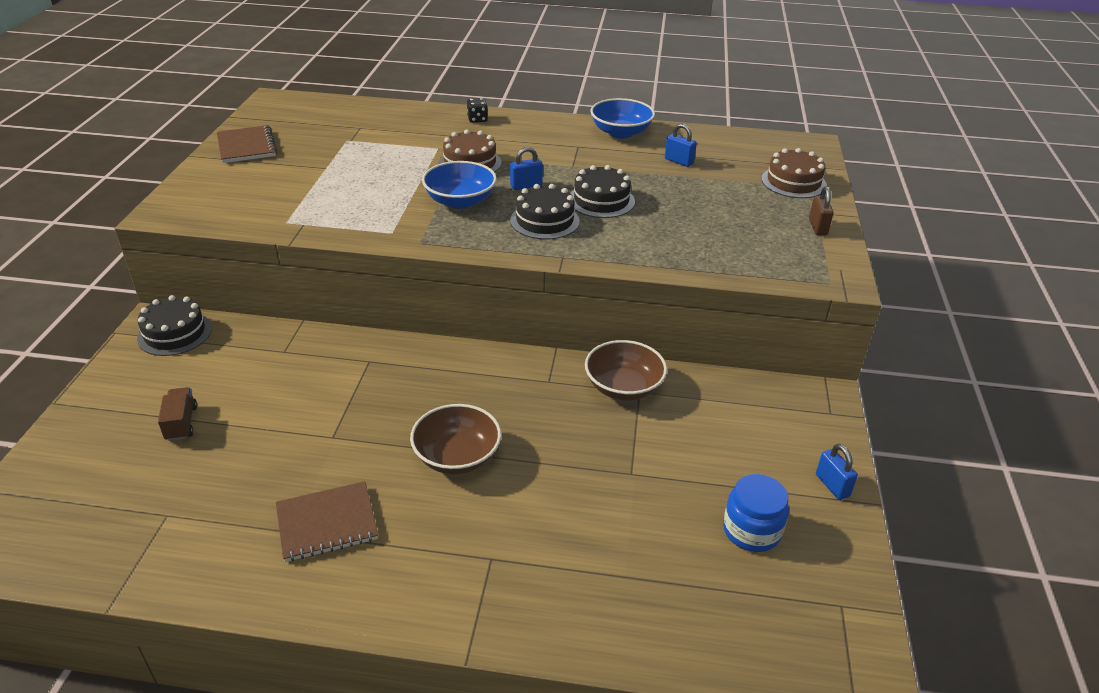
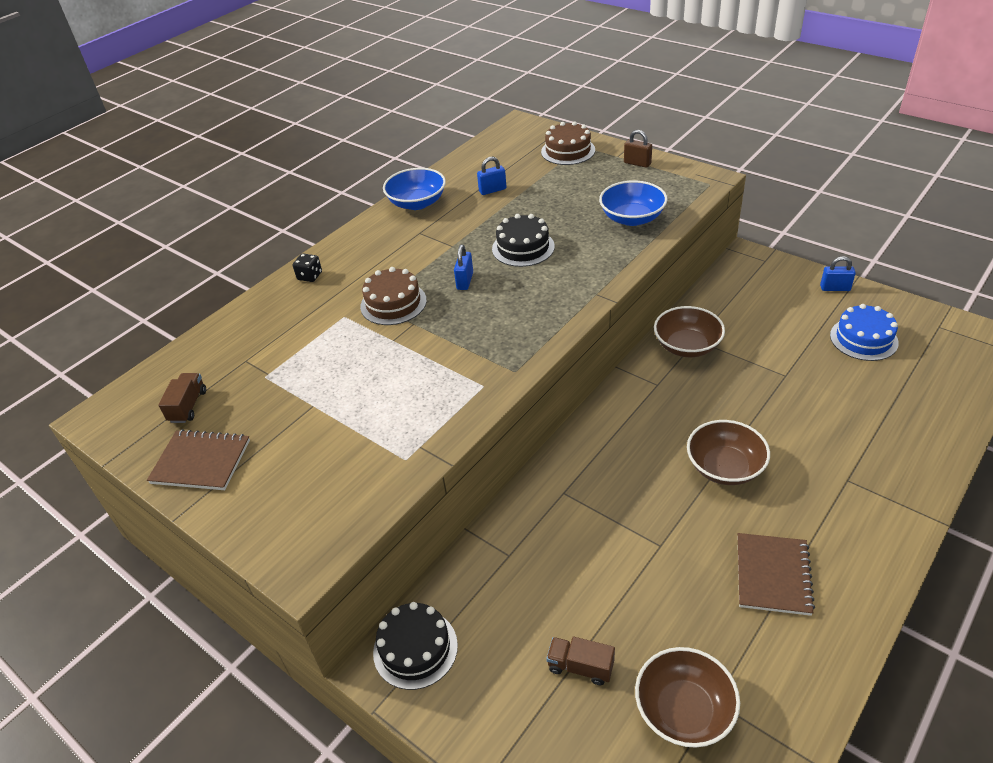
camera: 55 degrees left, 5 degrees up
blue bowl [422,161,497,209] -> blue bowl moved to [599,180,667,226]
black cake [510,184,580,239] -> none
blue jar [723,474,789,552] -> blue cake [830,304,899,361]
none -> brown truck [158,373,206,423]
none -> brown bowl [635,647,740,748]

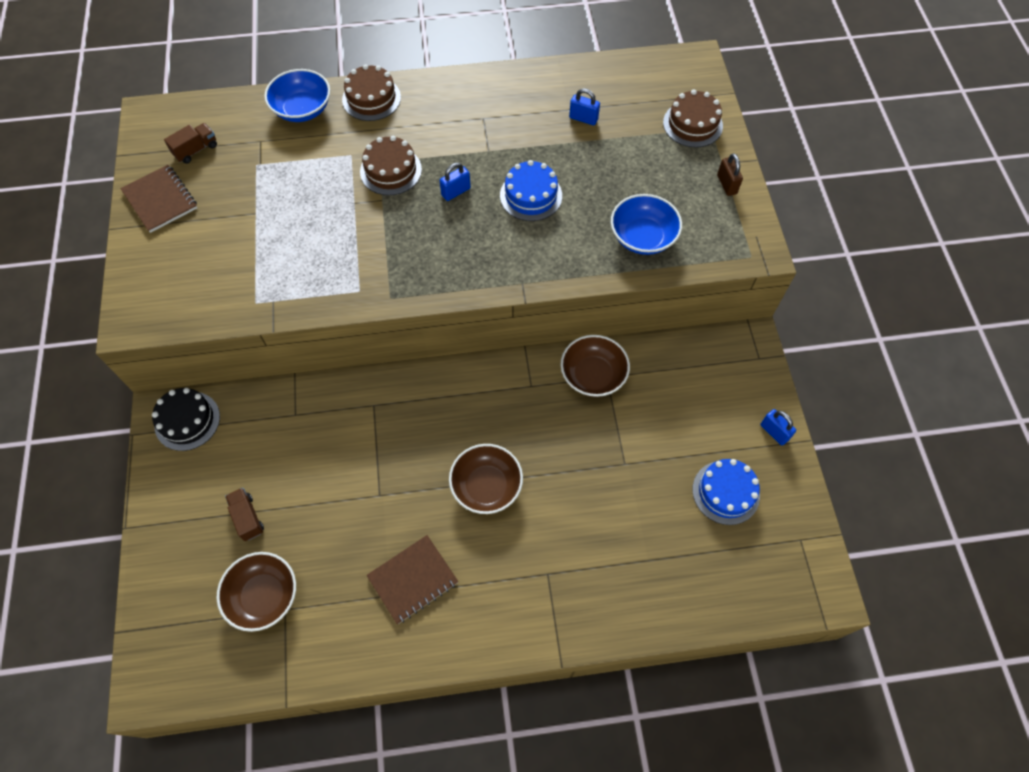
camera: 40 degrees right, 20 degrees up
black dice [293,253,322,282] -> brown cake [342,64,401,121]
blue bowl [383,168,446,210] -> blue bowl moved to [264,69,330,122]
black cake [492,214,555,267] -> blue cake [500,160,562,221]

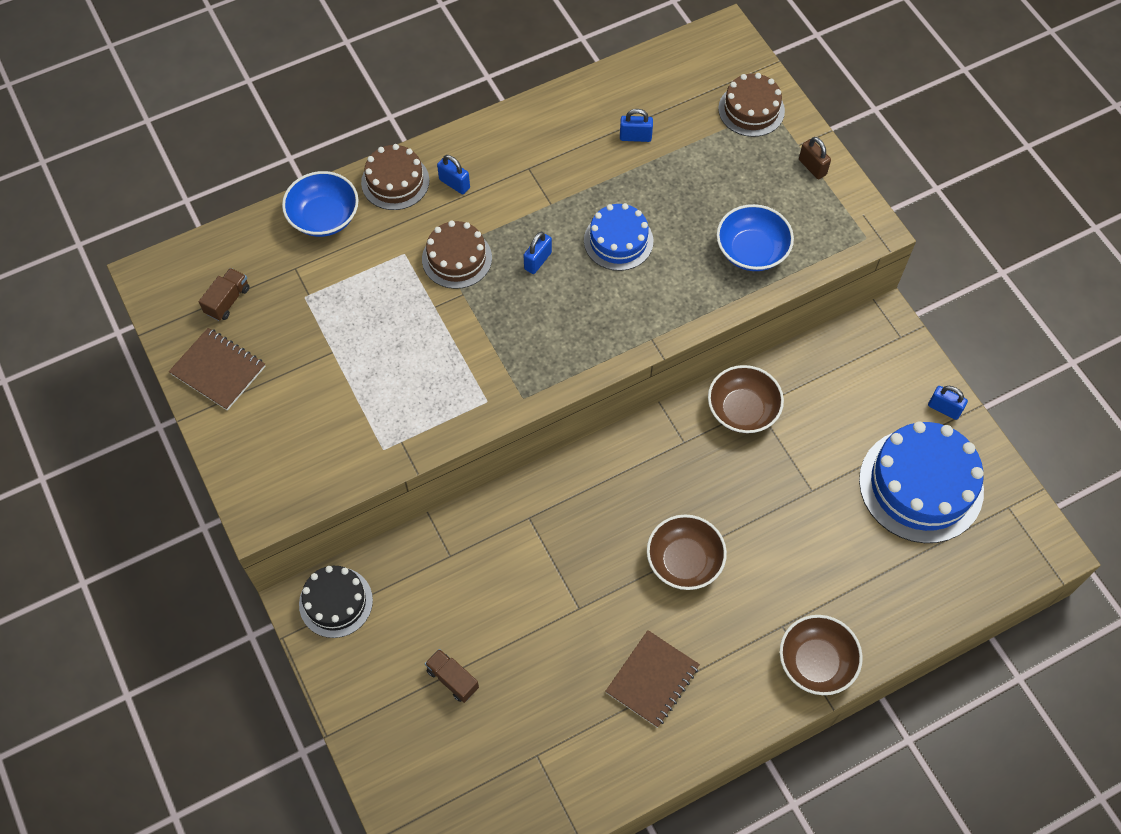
camera: 20 degrees left, 0 degrees up
brown bowl [217,552,296,632] -> brown bowl moved to [780,615,863,695]
blue cake [692,459,760,525] -> blue cake [859,422,984,543], size x1.75
none -> blue padlock [437,155,470,195]

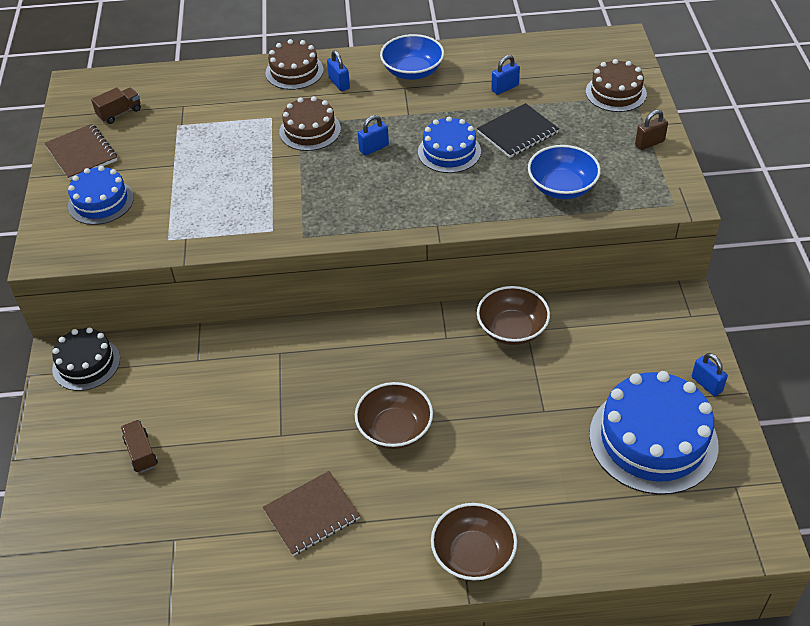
camera: 25 degrees right, 15 degrees down
blue bowl [282,171,359,237] -> blue bowl moved to [380,34,444,80]
blue padlock [620,109,653,142] -> blue padlock turned 60 degrees counterclockwise [491,55,520,95]
brown padlock [799,137,831,179] -> brown padlock turned 75 degrees clockwise [635,110,668,150]
none -> blue cake [68,166,134,225]
none -> black notebook [477,103,559,158]

